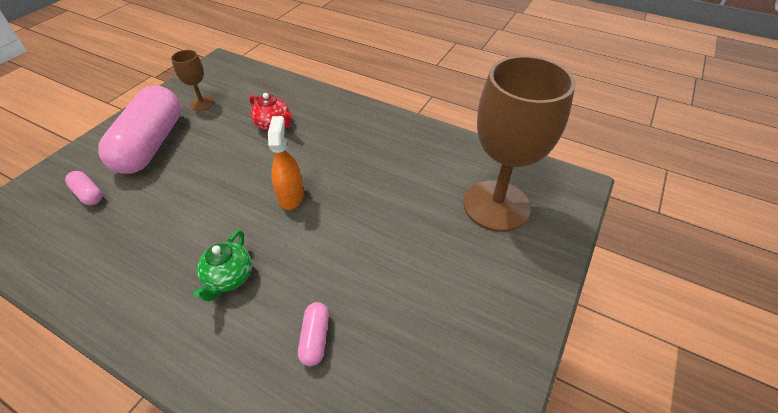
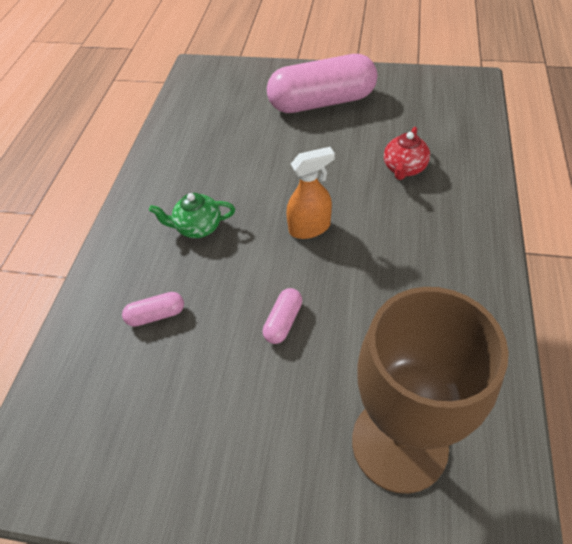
camera: 75 degrees right, 5 degrees up
pink capsule [65,171,102,205] -> pink capsule moved to [263,288,302,344]
brown goblet [171,50,214,111] -> none

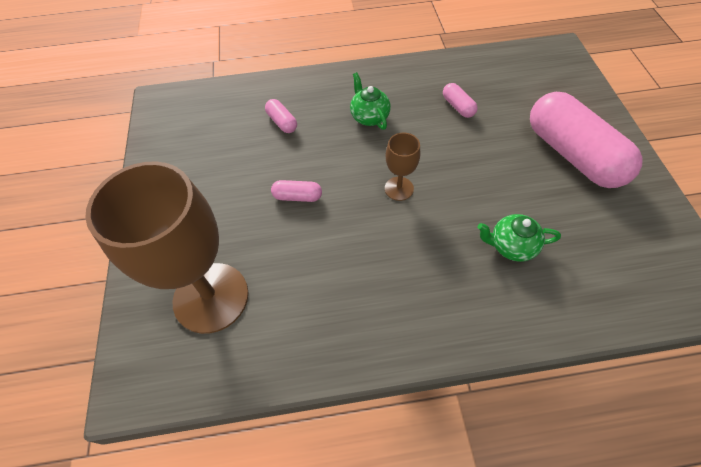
camera: 70 degrees right, 5 degrees up
orange spray bottle [286,147,335,239] -> brown goblet [385,133,420,201]
red teapot [384,127,430,180] -> green teapot [477,214,561,262]
none -> pink capsule [443,83,478,118]

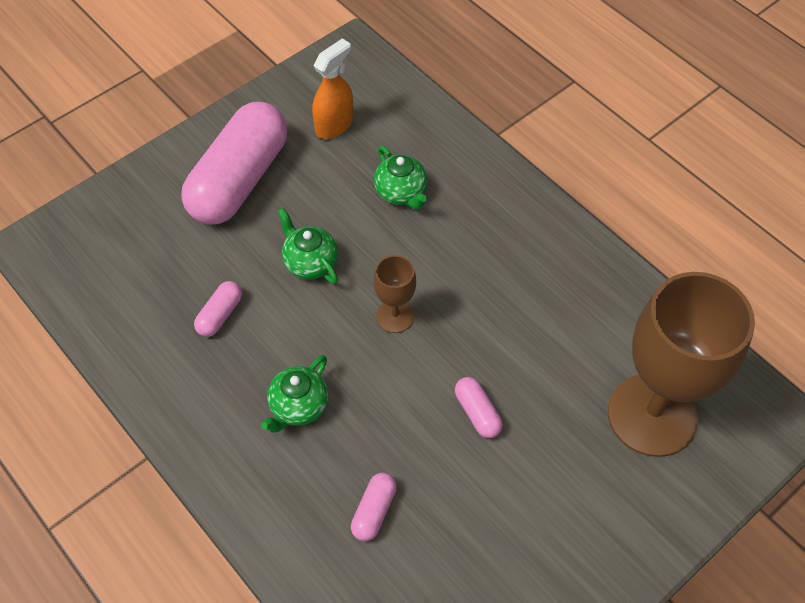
camera: 125 degrees left, 0 degrees up
none -> green teapot [278,208,338,284]
none -> orange spray bottle [312,38,353,139]

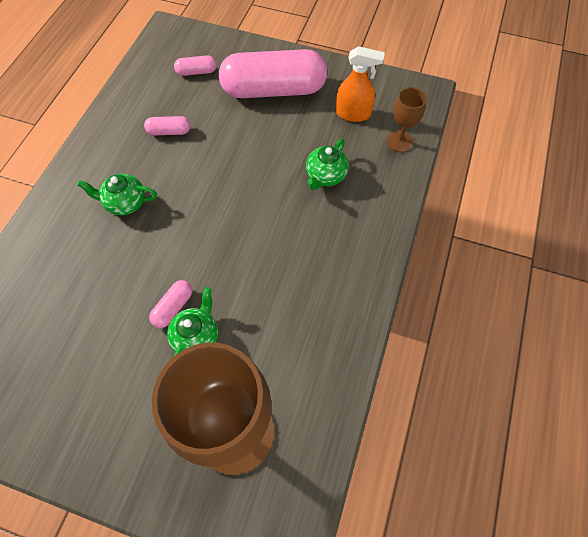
camera: 60 degrees right, 5 degrees up
green teapot [278,208,338,284] -> green teapot moved to [167,287,218,356]
pink capsule [351,473,397,541] -> pink capsule moved to [174,55,217,76]
brown goblet [374,255,416,333] -> brown goblet moved to [387,87,427,152]

